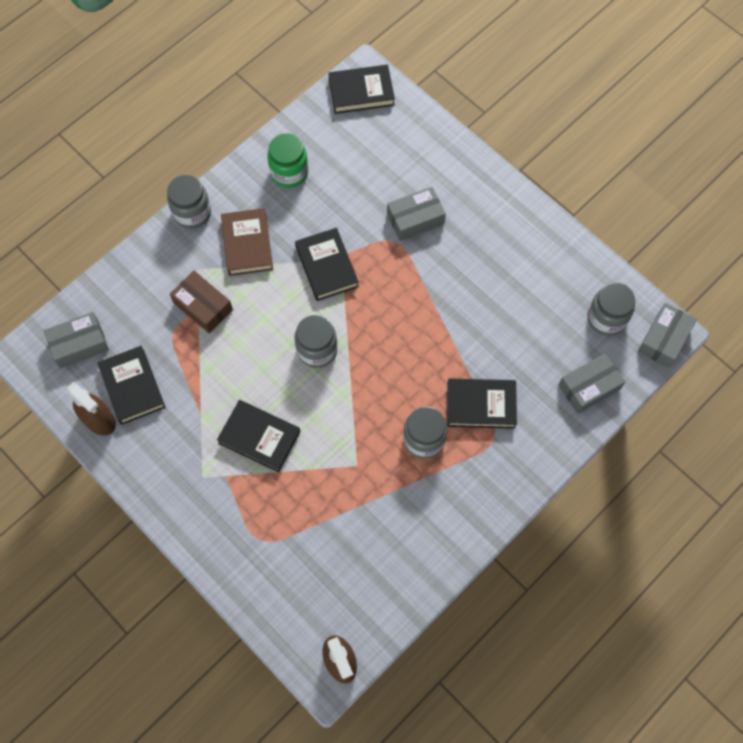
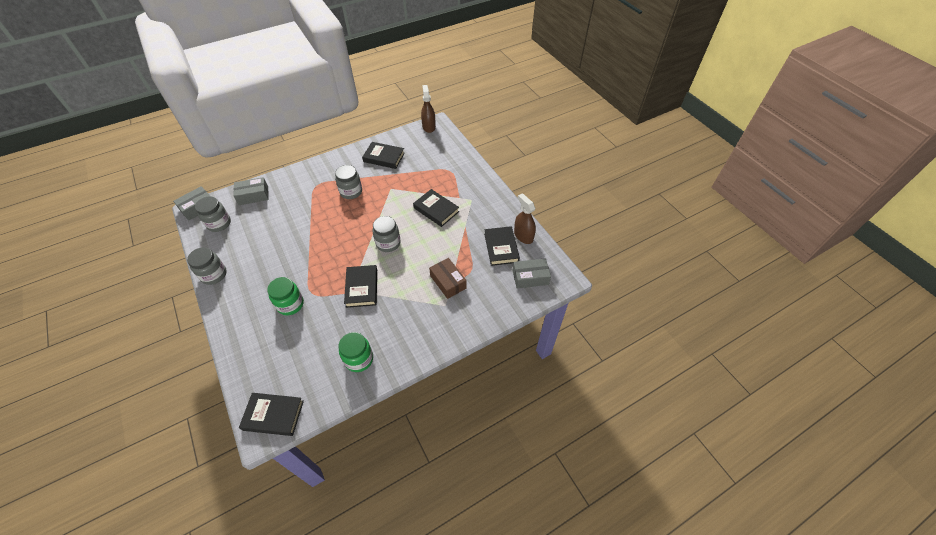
camera: 165 degrees left, 15 degrees down
grey jar [167,175,211,229] -> grey jar moved to [187,247,227,285]
brown book [221,208,273,276] -> none
grey box [387,187,446,241] -> green jar [267,277,304,315]
black book [447,378,517,429] -> black book moved to [362,142,405,169]

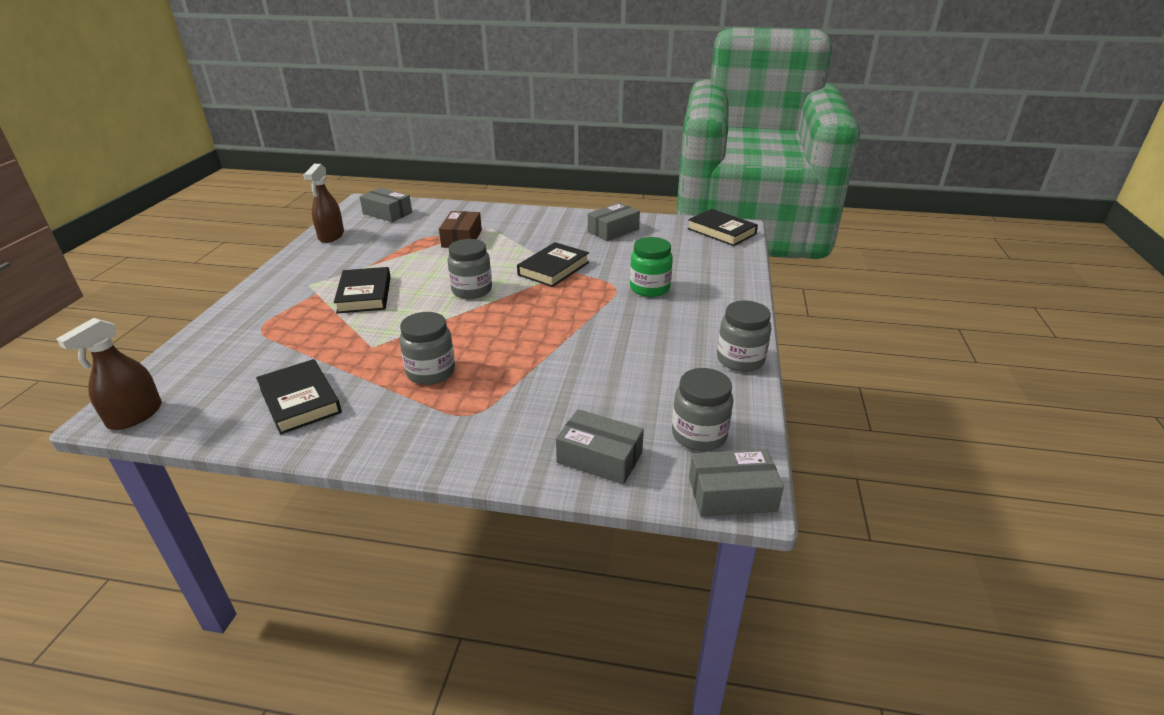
camera: 140 degrees left, 20 degrees down
green jar [339,332,373,372] -> grey box [588,203,640,241]
black book [484,226,520,266] -> none

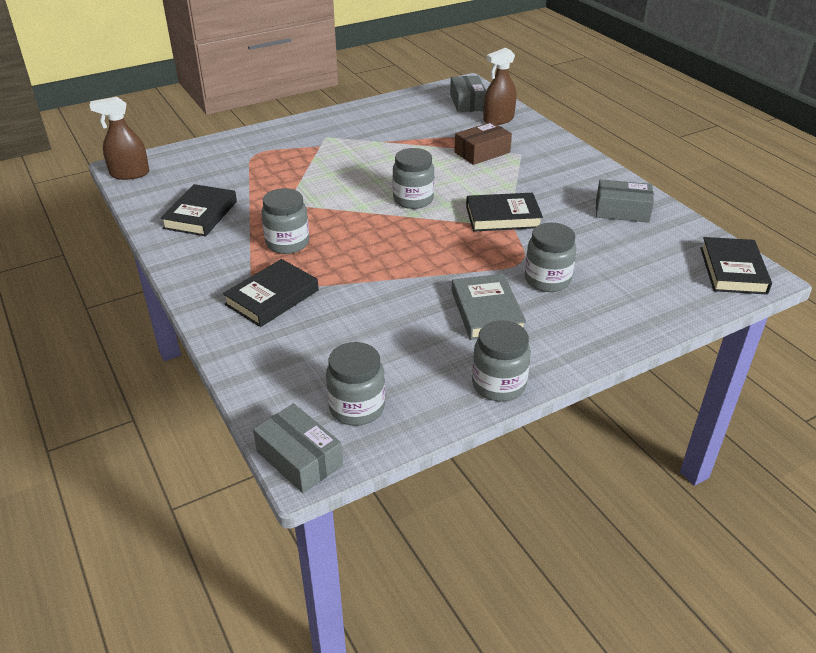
camera: 50 degrees right, 5 degrees up
brown spray bottle [303,164,344,243] -> brown spray bottle moved to [483,48,516,125]
black book [334,267,391,313] -> black book moved to [223,259,319,327]
grey box [556,409,644,485] -> none
green jar [630,237,673,297] -> grey jar [525,223,576,292]
none -> grey book [452,274,526,340]

